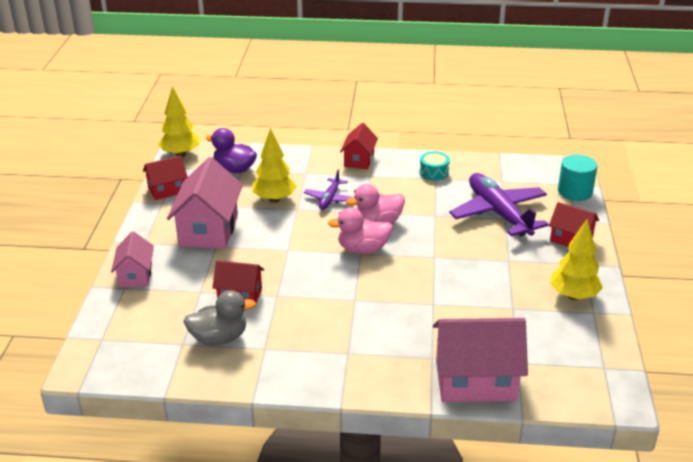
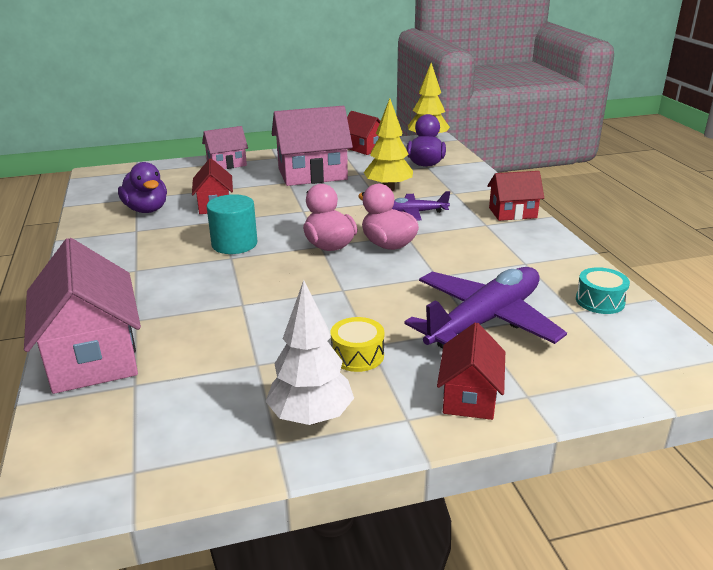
camera: 70 degrees right, 5 degrees down
grey duck [183,290,256,346] -> purple duck [118,162,167,213]
turquoise drum [419,151,450,181] -> turquoise drum moved to [576,267,630,314]
yellow tree [550,219,603,300] -> white tree [265,280,354,425]
turquoise cylinder [558,155,598,201] -> turquoise cylinder moved to [206,194,257,254]
none -> yellow drum [331,317,384,372]

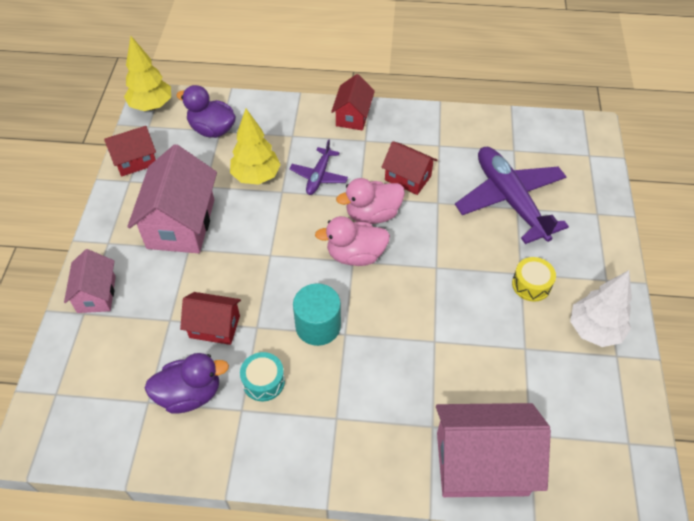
camera: 70 degrees left, 25 degrees up
red house [437,322,505,420] -> red house moved to [382,141,437,195]
turquoise drum [576,267,630,314] -> turquoise drum moved to [240,352,285,401]

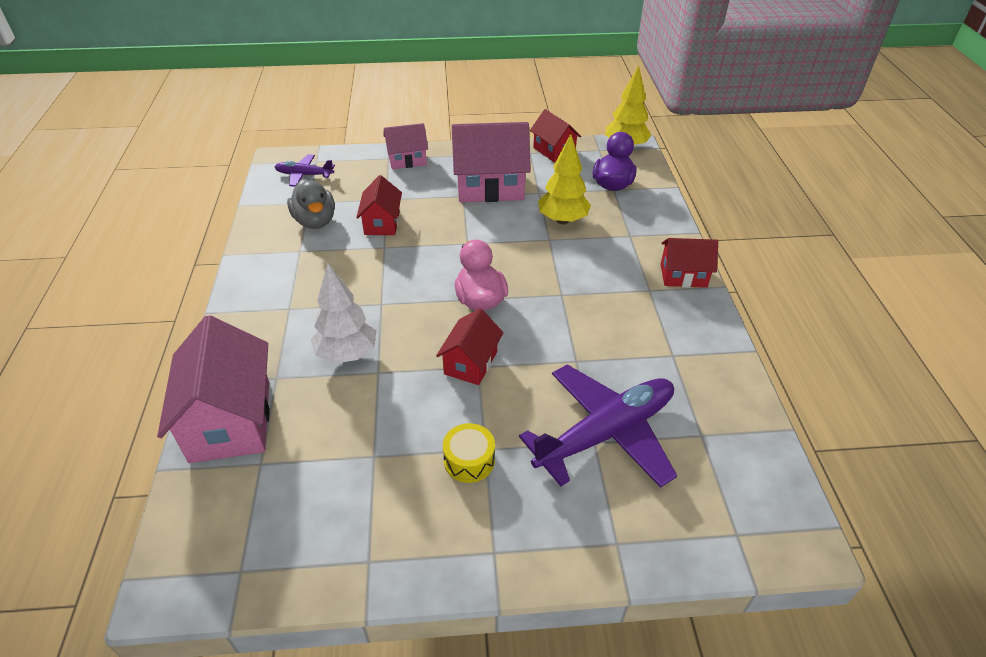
camera: 80 degrees right, 10 degrees down
purple duck [145,353,229,414] -> grey duck [287,179,335,229]
turquoise drum [240,352,285,401] -> none
purple plane [290,139,348,195] -> purple plane moved to [275,154,335,187]
turquoise cylinder [293,283,341,346] -> none
pink duck [336,178,405,224] -> none
red house [382,141,437,195] -> red house moved to [436,308,504,385]
white tree [570,270,632,347] -> white tree moved to [311,263,376,363]

